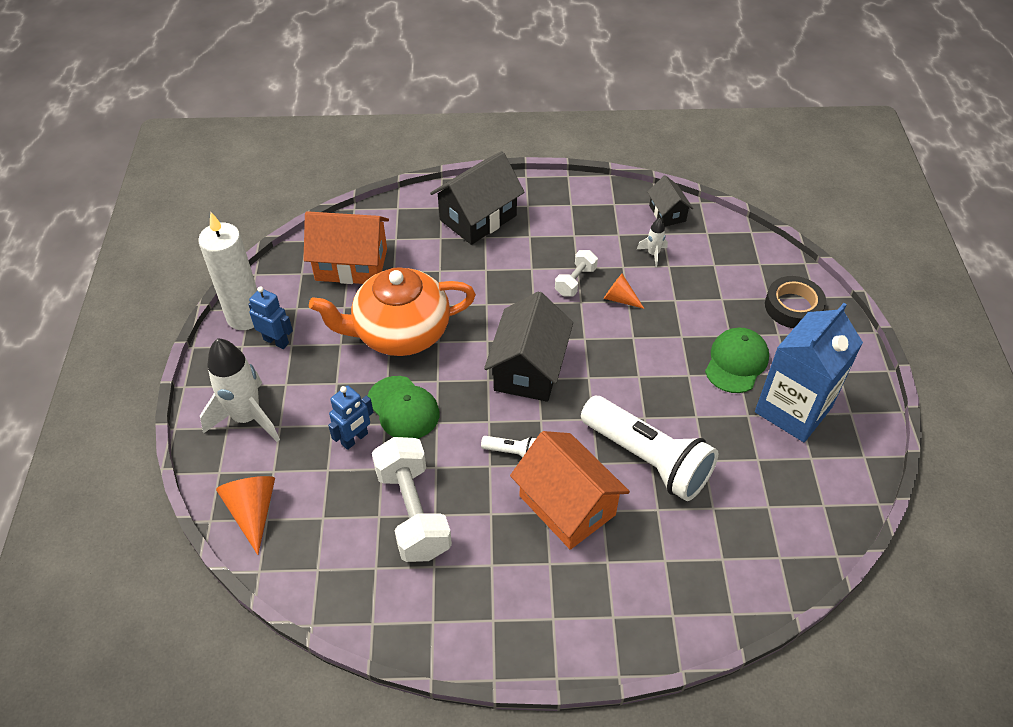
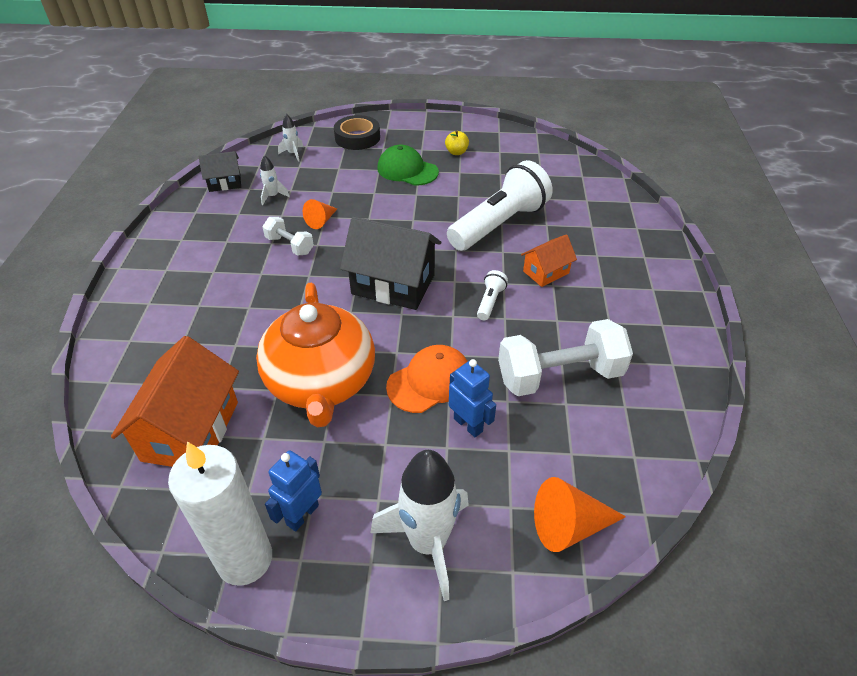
camera: 85 degrees left, 5 degrees down
green cap [368,376,439,439] -> orange cap [386,345,468,413]
black house [430,151,525,245] -> none
orange house [510,431,630,550] -> orange house [521,234,577,287], size x0.54
blue carton [755,303,863,442] -> yellow apple [445,130,469,155]
none -> white rocket [278,114,304,162]

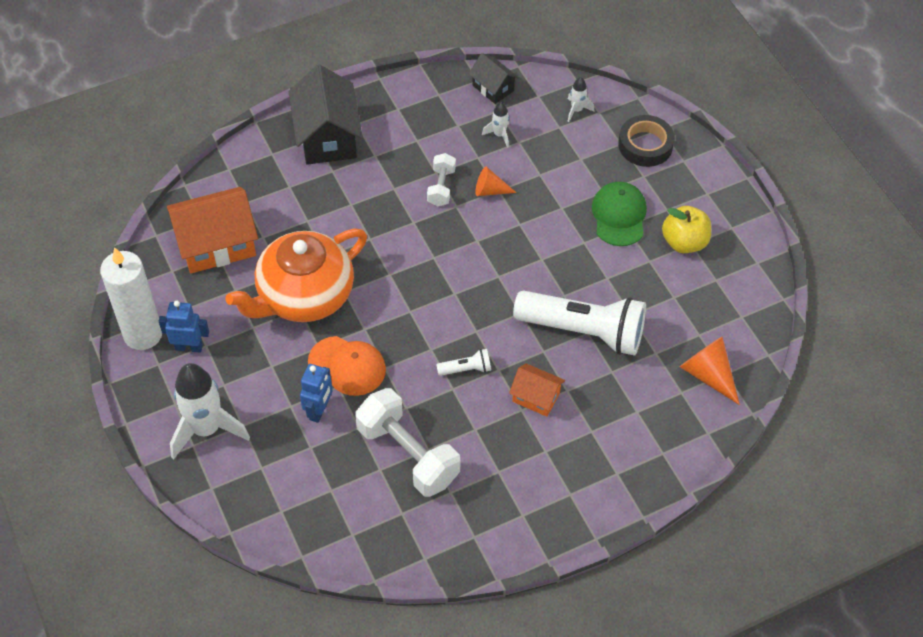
camera: 60 degrees right, 10 degrees up
black house [340,217,441,310] -> black house moved to [289,65,363,165]
yellow apple [445,130,469,155] -> yellow apple [662,206,711,253], size x1.67
orange cone [534,477,626,552] -> orange cone moved to [680,337,740,405]

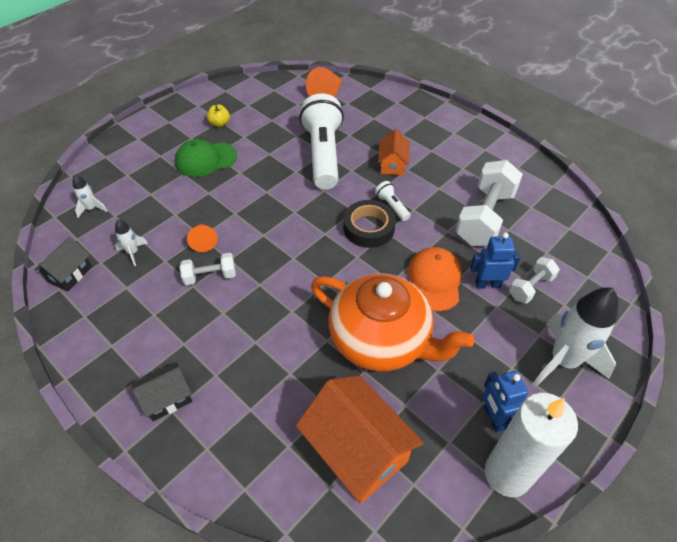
camera: 110 degrees left, 5 degrees down
black house [289,65,363,165] -> black house [132,362,192,421], size x0.54
black tape [618,115,675,167] -> black tape moved to [343,200,396,248]
yellow apple [662,206,711,253] -> yellow apple [207,105,230,127], size x0.60
none -> white dumbbell [509,257,560,304]

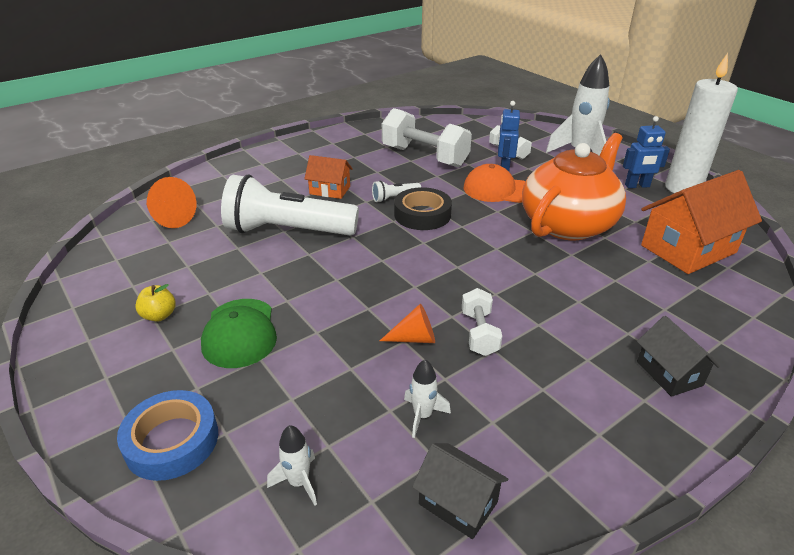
camera: 80 degrees left, 15 degrees down
none -> blue tape [117,390,218,481]

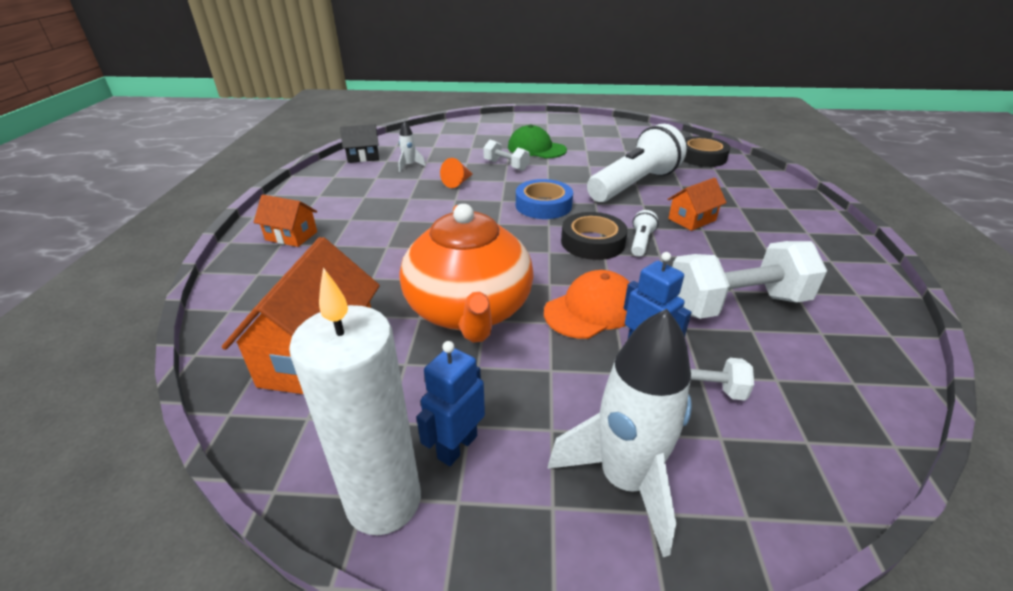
camera: 130 degrees right, 0 degrees up
blue tape [117,390,218,481] -> blue tape moved to [516,179,573,219]
yellow apple [135,284,176,322] -> none
orange cone [146,177,196,228] -> black tape [683,136,731,167]
white rocket [267,425,317,506] -> none
white dumbbell [462,288,502,356] -> white dumbbell moved to [483,140,530,171]
black house [637,316,720,397] -> orange house [254,195,317,247]

